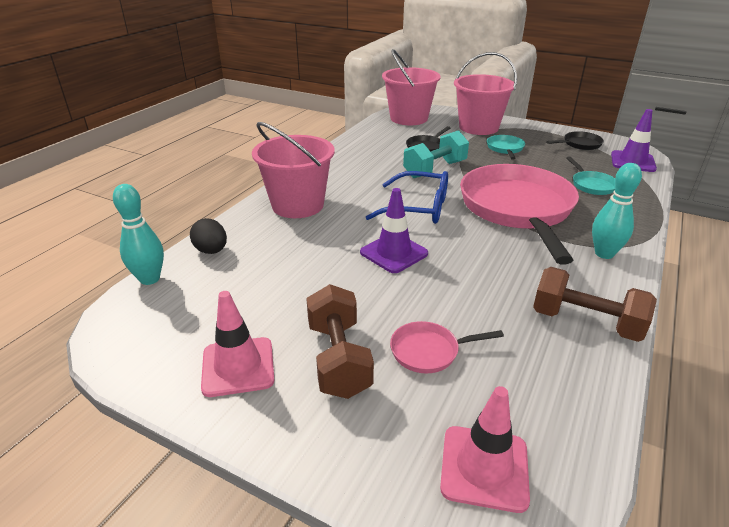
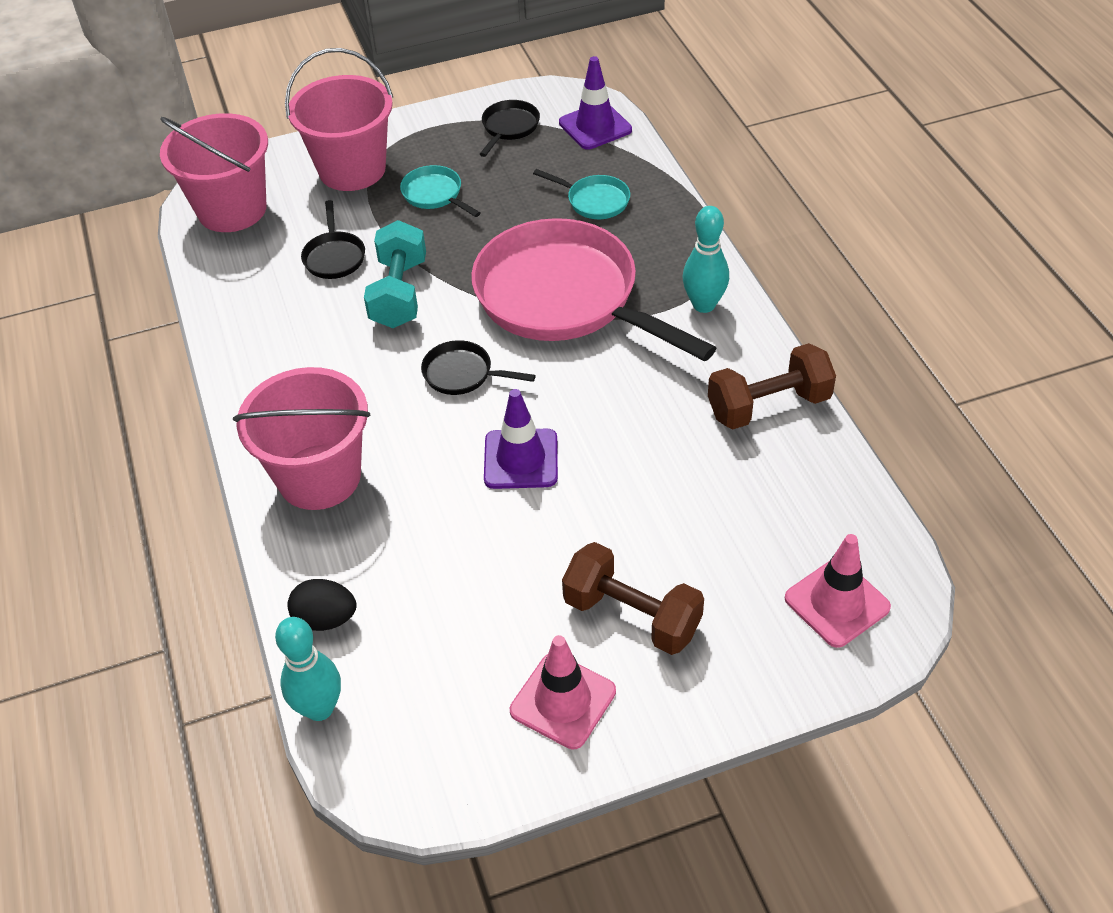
camera: 45 degrees left, 15 degrees up
blue glasses [366,171,448,224] -> black pan [421,340,536,395]
pink pan [390,321,504,374] -> none

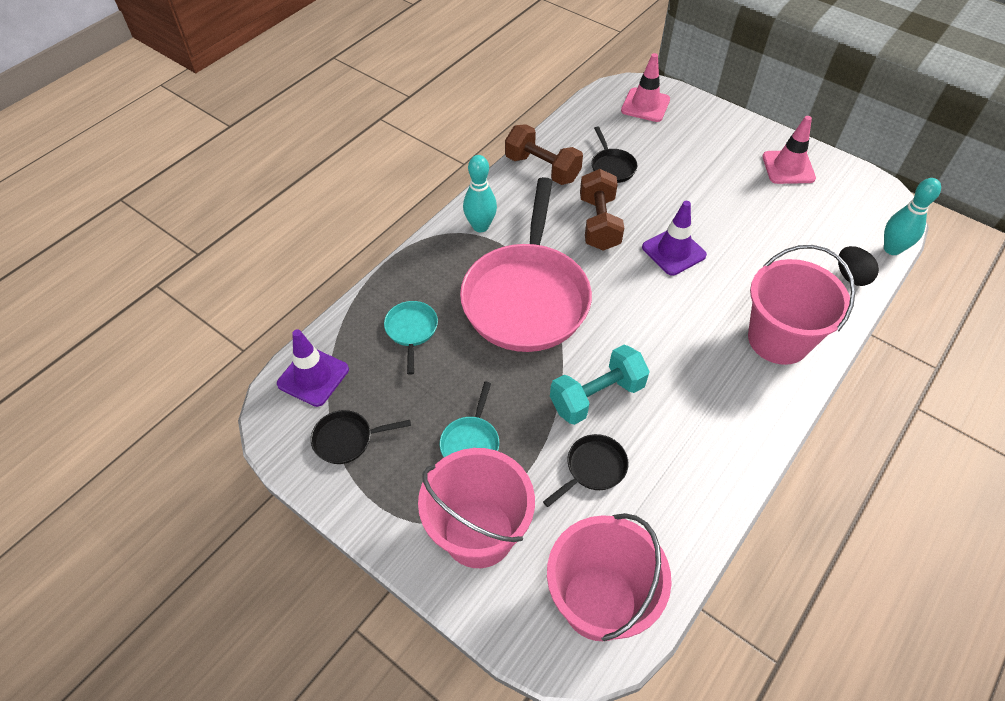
camera: 125 degrees left, 5 degrees up
black pan [421,340,536,395] -> black pan moved to [591,126,637,183]
brown dumbbell [562,542,704,655] -> brown dumbbell moved to [580,169,624,251]

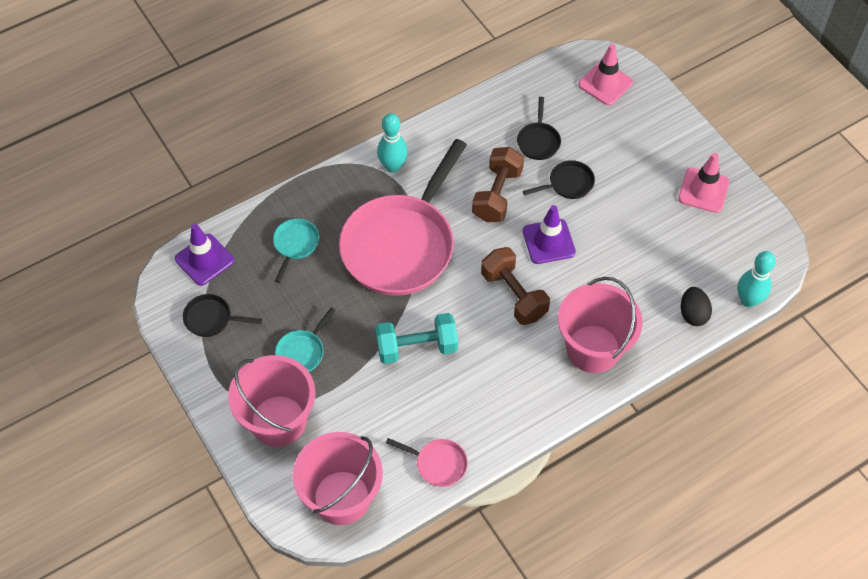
camera: 20 degrees right, 5 degrees up
brown dumbbell [505,124,583,185] -> brown dumbbell moved to [481,247,550,325]
black pan [543,434,629,507] -> black pan moved to [523,160,595,199]
none -> pink pan [386,438,468,487]

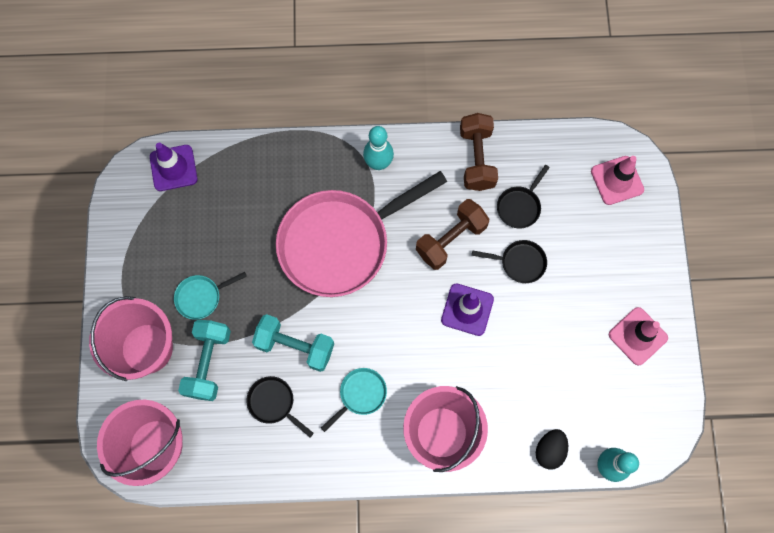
camera: 30 degrees right, 15 degrees up
black pan [183,294,262,337] -> black pan moved to [246,376,314,437]
turquoise pan [273,219,319,283] -> turquoise pan moved to [321,368,387,432]
pink pan [386,438,468,487] -> none
brown dumbbell [481,247,550,325] -> brown dumbbell moved to [460,113,498,191]
none -> turquoise dumbbell [178,320,231,401]

